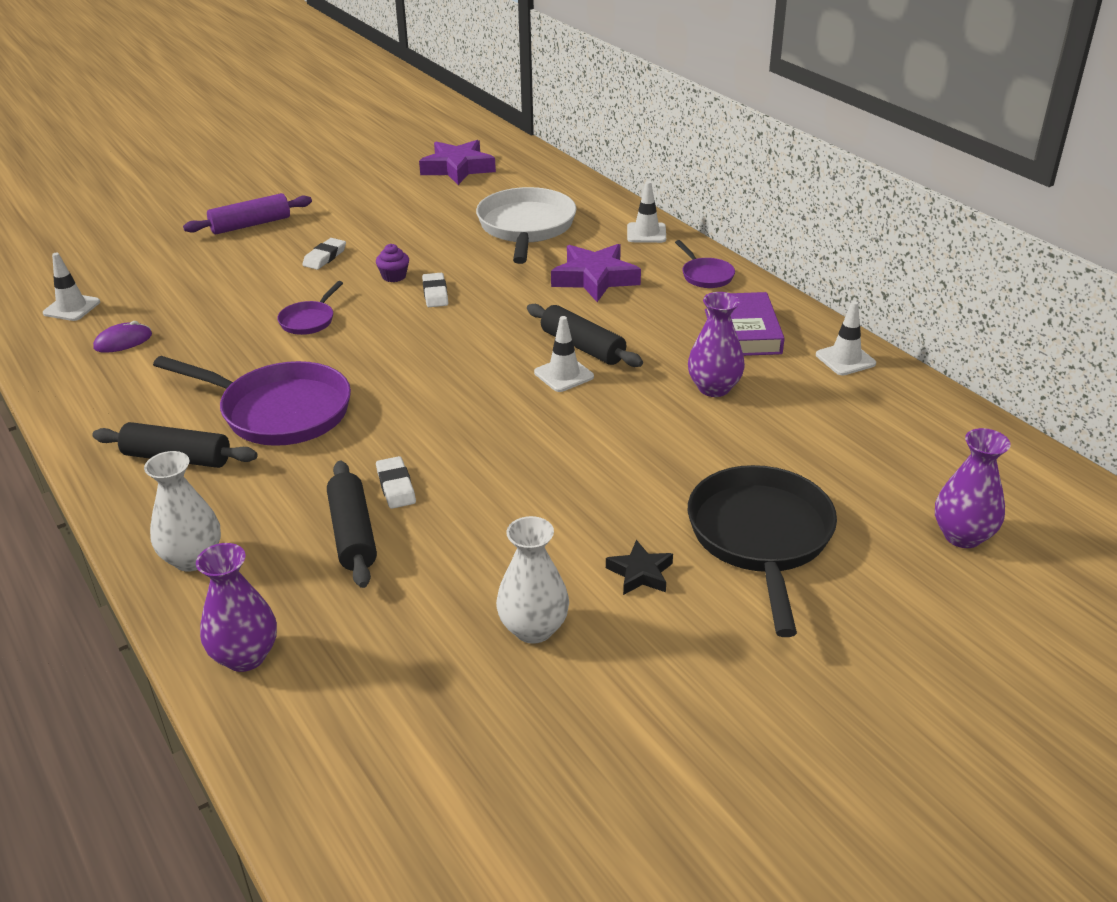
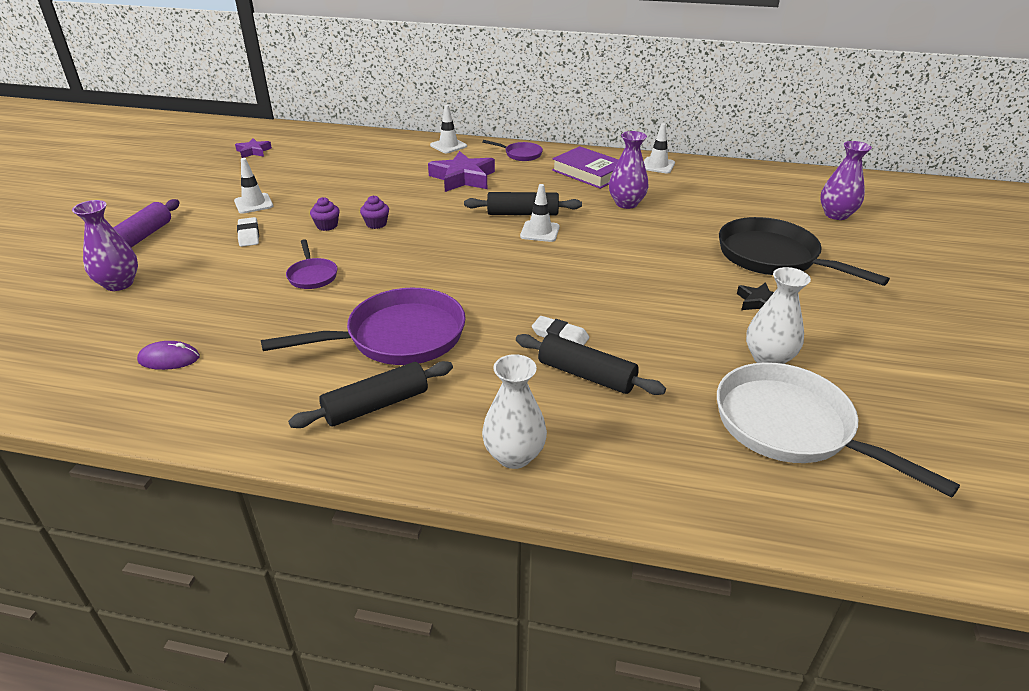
camera: 45 degrees left, 0 degrees up
white traffic cone [43,253,100,321] -> white traffic cone moved to [234,158,273,214]
purple mouse [93,321,152,353] -> purple mouse turned 75 degrees clockwise [137,341,200,370]
purple vase [196,543,277,672] -> purple vase moved to [72,200,138,291]
purple star [419,140,496,185] -> purple star [235,138,272,158], size x0.54
white eraser [422,273,448,307] -> purple cupcake [360,195,389,229]
white pan [476,187,577,264] -> white pan moved to [717,362,960,497]

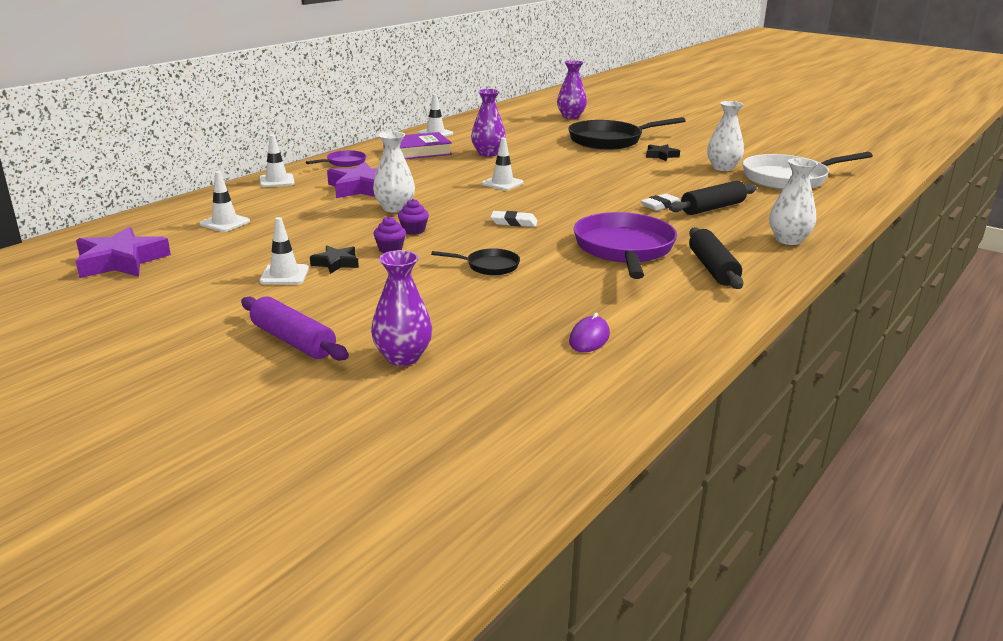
camera: 65 degrees left, 10 degrees down
purple star [235,138,272,158] -> purple star [76,227,171,278], size x1.84
white eraser [237,217,259,247] -> white eraser moved to [490,211,538,227]
purple pan [286,239,337,289] -> black pan [431,248,520,275]
black rolling pin [464,192,582,216] -> none
none -> white traffic cone [200,171,250,232]
none -> black star [310,246,359,274]
none -> white vase [373,131,415,213]

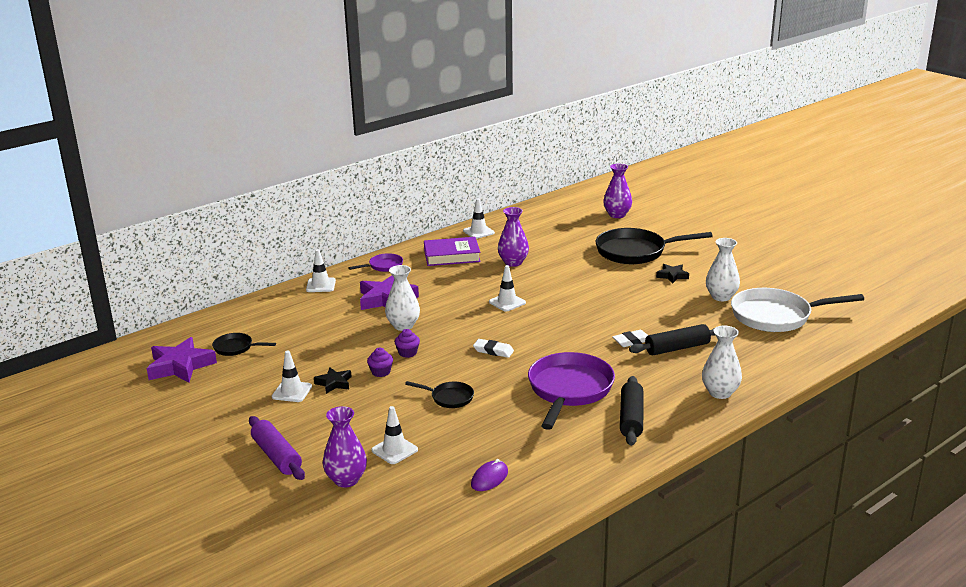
camera: 15 degrees right, 0 degrees up
white traffic cone [200,171,250,232] -> white traffic cone moved to [371,406,418,464]
none -> black pan [212,333,276,356]

